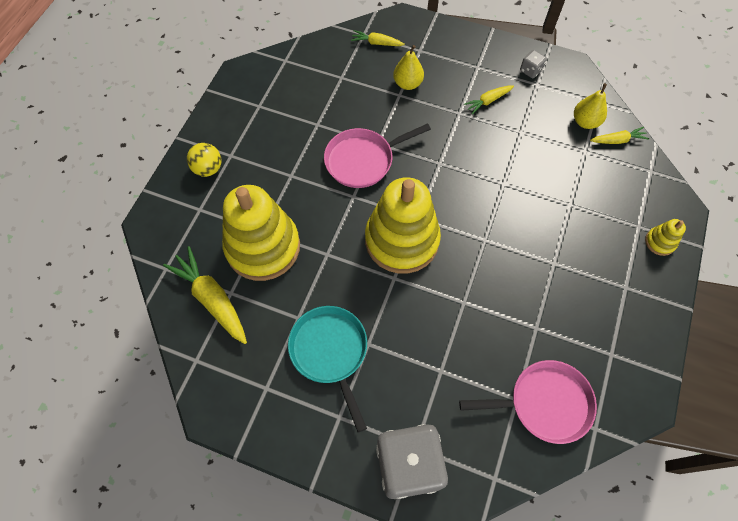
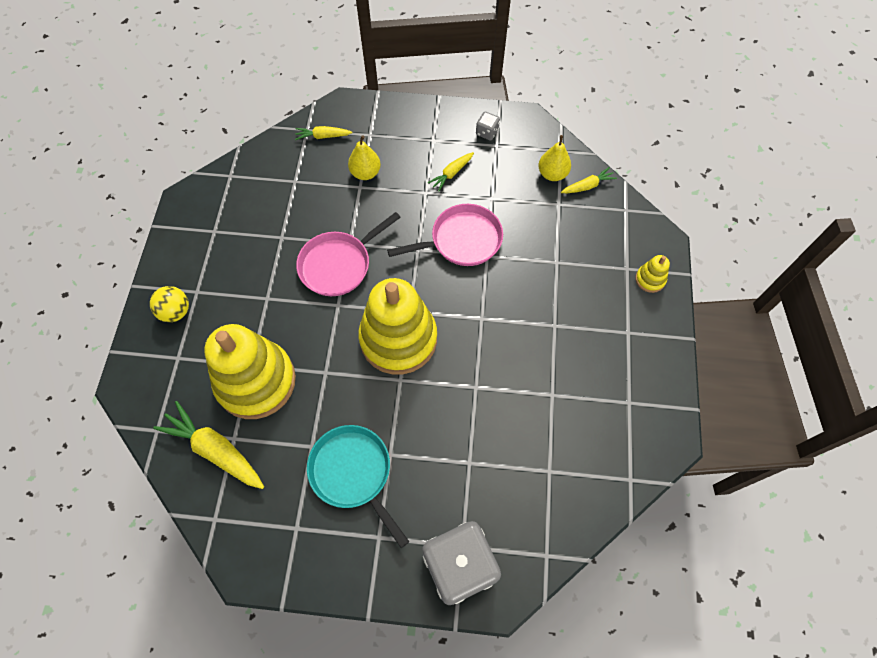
camera: 15 degrees left, 0 degrees up
pink pan [459,360,597,444] -> pink pan moved to [387,204,503,266]

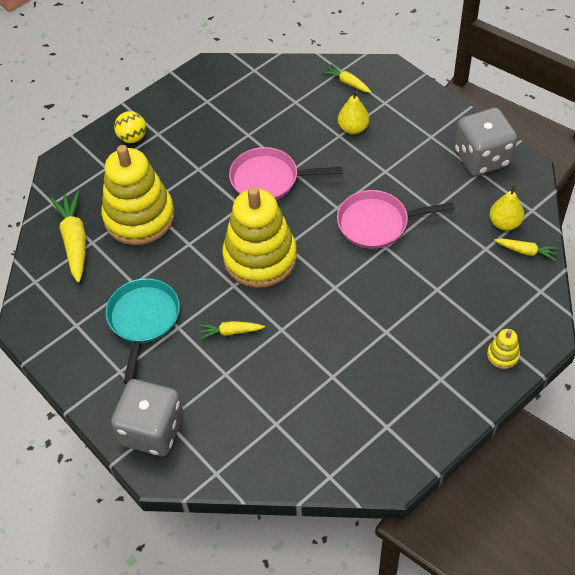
camera: 45 degrees right, 10 degrees down
pink pan [387,204,503,266] -> pink pan turned 150 degrees clockwise [337,190,454,249]
yellow carrot [428,152,474,191] -> yellow carrot moved to [199,321,265,339]
grey dice [476,112,500,141] -> grey dice [454,108,517,176], size x2.38

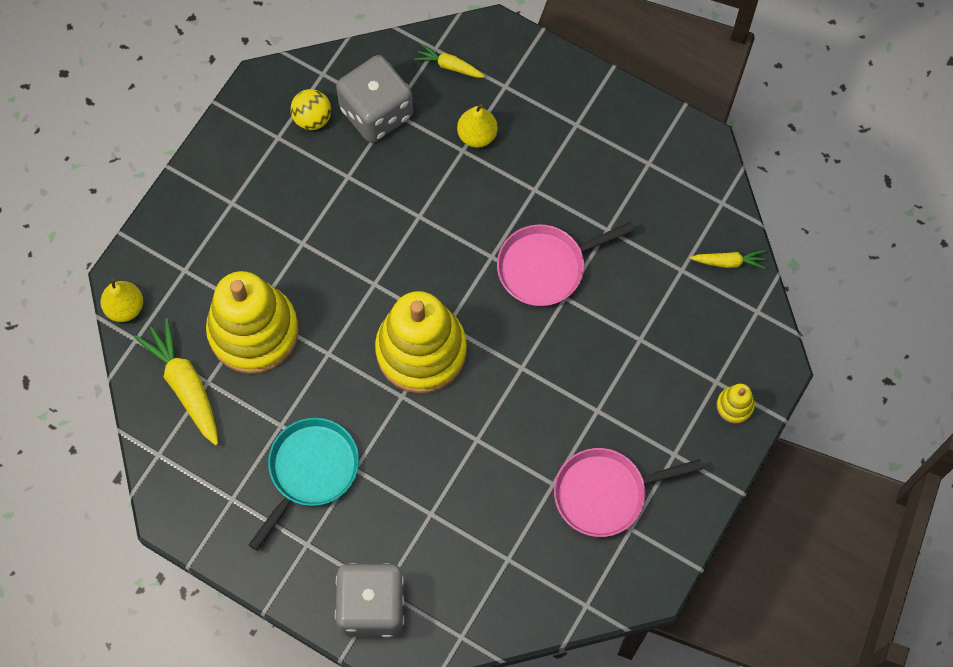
camera: 20 degrees left, 15 degrees up
turquoise pan [105,278,180,384] -> turquoise pan turned 45 degrees clockwise [249,418,359,551]
yellow ball [114,111,146,143] -> yellow ball moved to [290,89,331,130]
yellow carrot [199,321,265,339] -> none
pink pan [229,147,342,200] -> pink pan moved to [554,448,703,537]
grey dice [454,108,517,176] -> grey dice moved to [336,55,413,143]
yellow pear [489,184,524,231] -> yellow pear moved to [101,278,143,322]

